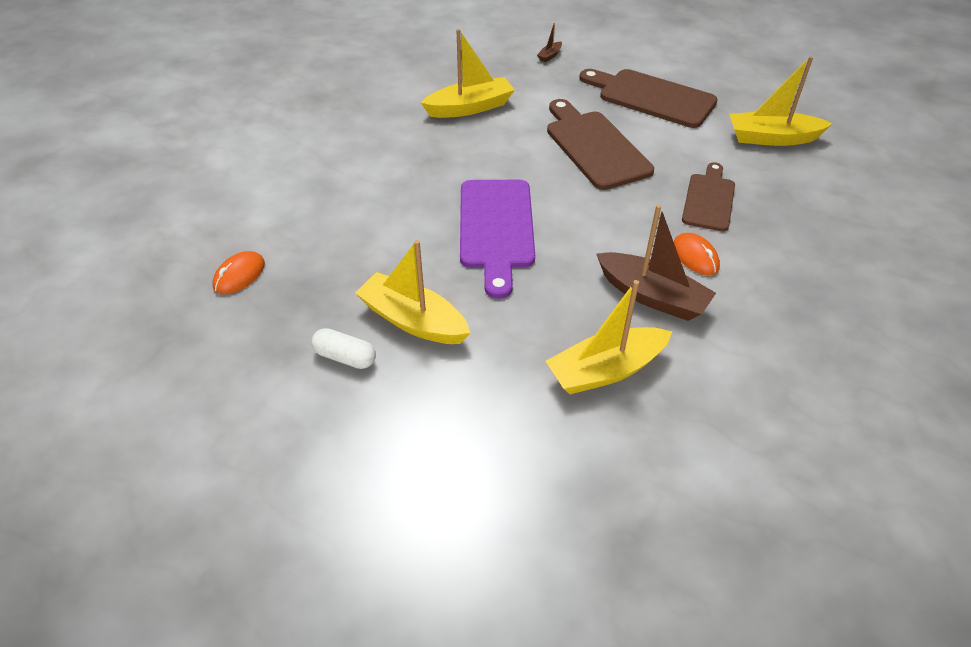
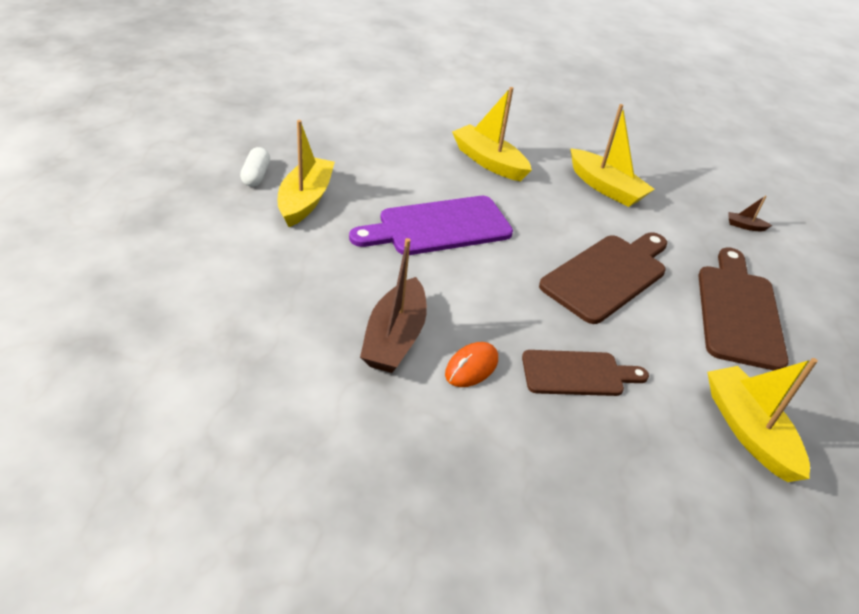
camera: 65 degrees right, 5 degrees down
orange mouse [212,251,265,294] -> none
yellow boat [546,280,672,394] -> yellow boat moved to [452,87,532,181]

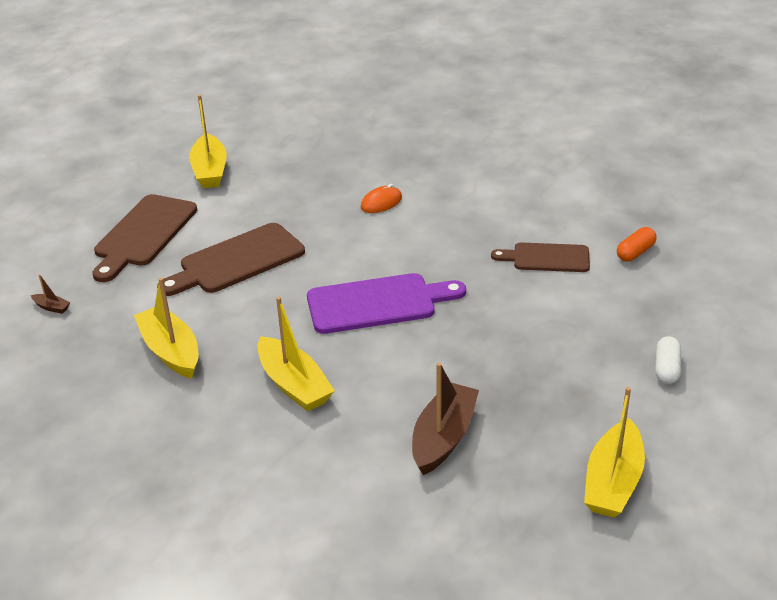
camera: 165 degrees left, 5 degrees down
white capsule [240,147,270,187] -> white capsule moved to [656,336,681,384]
yellow boat [278,120,335,227] -> yellow boat moved to [584,387,645,518]
brown boat [360,238,427,373] -> brown boat moved to [412,363,479,475]
brown cutting board [522,350,649,396] -> brown cutting board moved to [491,243,590,272]
none -> orange capsule [617,227,657,262]

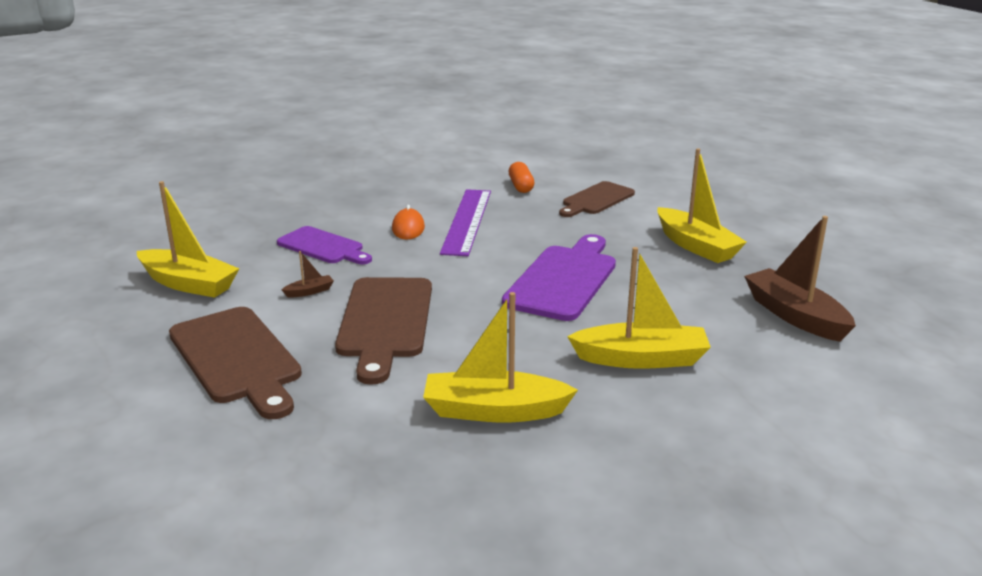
camera: 55 degrees left, 10 degrees down
brown boat [31,274,71,314] -> brown boat moved to [282,251,334,297]
yellow boat [584,387,645,518] -> yellow boat moved to [657,148,747,263]
orange capsule [617,227,657,262] -> orange capsule moved to [509,162,534,193]
white capsule [656,336,681,384] -> none
none -> purple cutting board [277,226,372,264]
none -> purple ruler [440,189,491,256]

